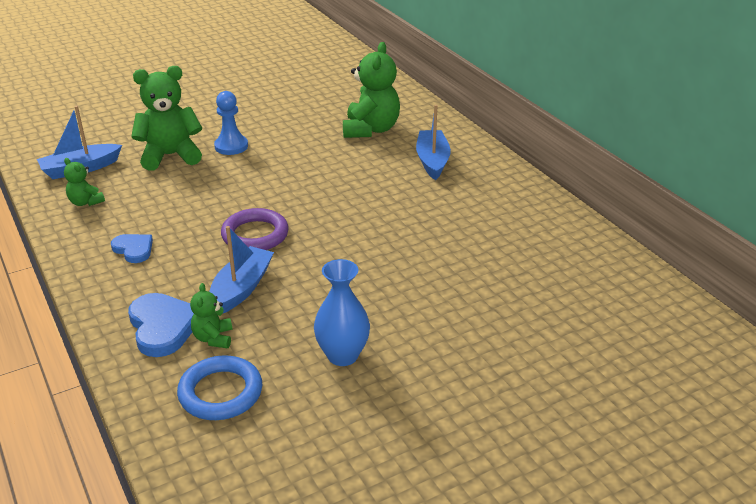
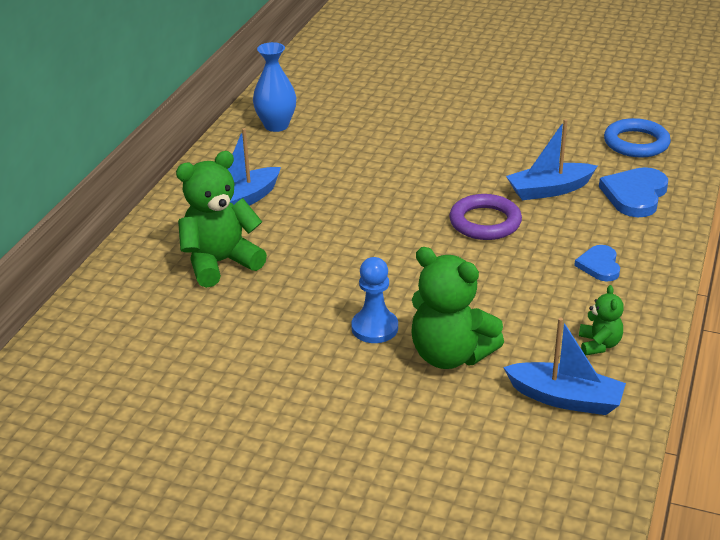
camera: 130 degrees left, 0 degrees up
green teddy bear [190,283,232,348] -> none
blue vase [314,259,370,366] -> blue vase moved to [253,42,296,132]

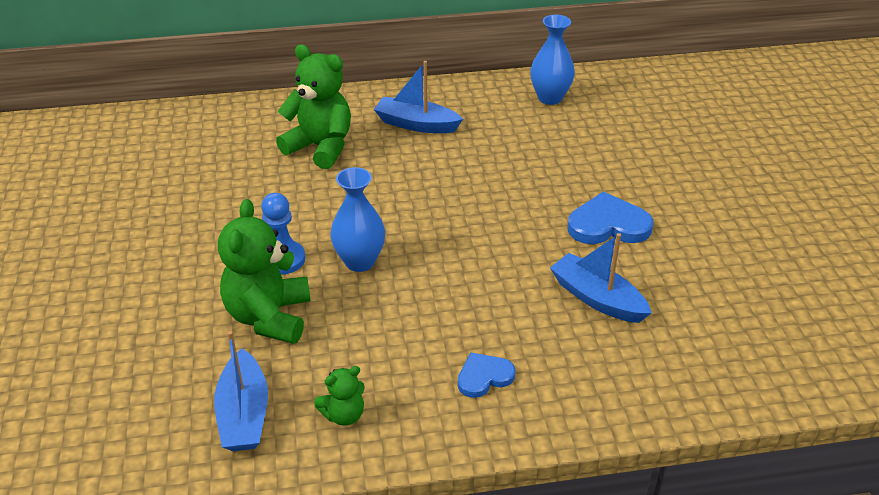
camera: 60 degrees right, 5 degrees up
purple ring [449,194,522,240] -> none
blue heart [599,167,668,217] -> blue heart moved to [567,192,653,244]
blue ring [604,118,671,158] -> none
none -> blue vase [330,167,385,272]

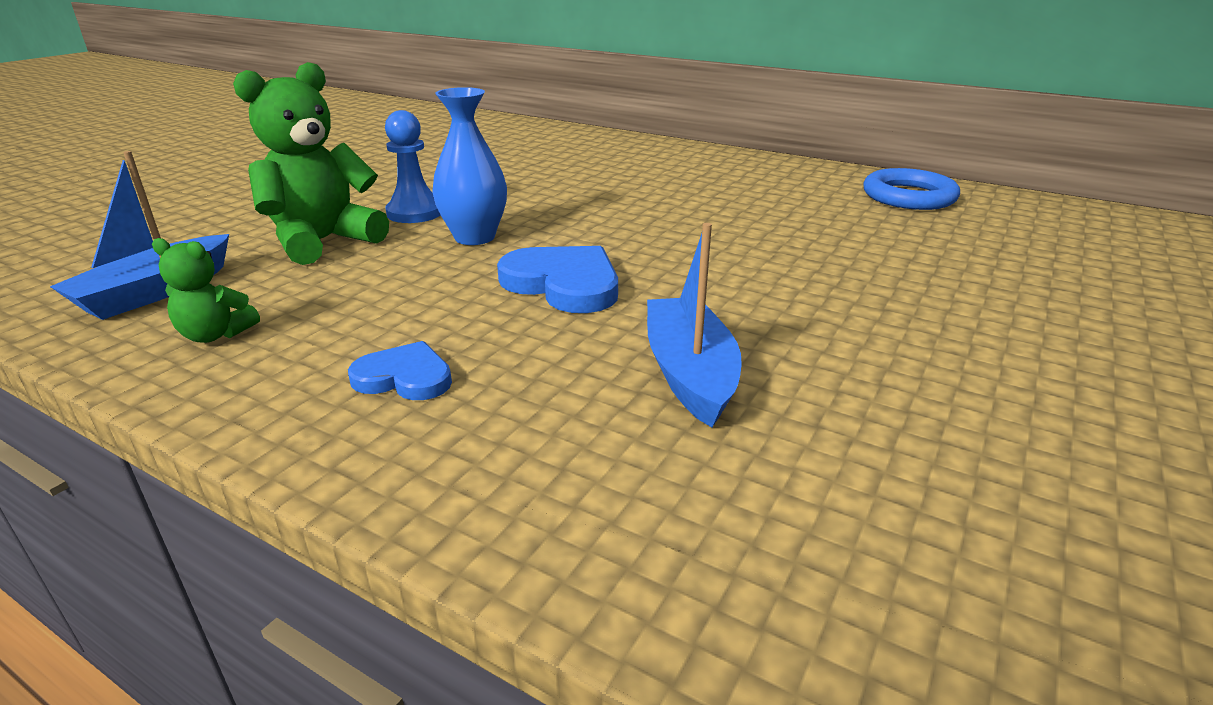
camera: 40 degrees right, 10 degrees down
green teddy bear [276,44,351,169] -> none
blue boat [374,61,463,133] -> none
blue vase [530,15,575,105] -> blue ring [864,168,960,210]
blue heart [567,192,653,244] -> blue heart moved to [497,246,618,313]

